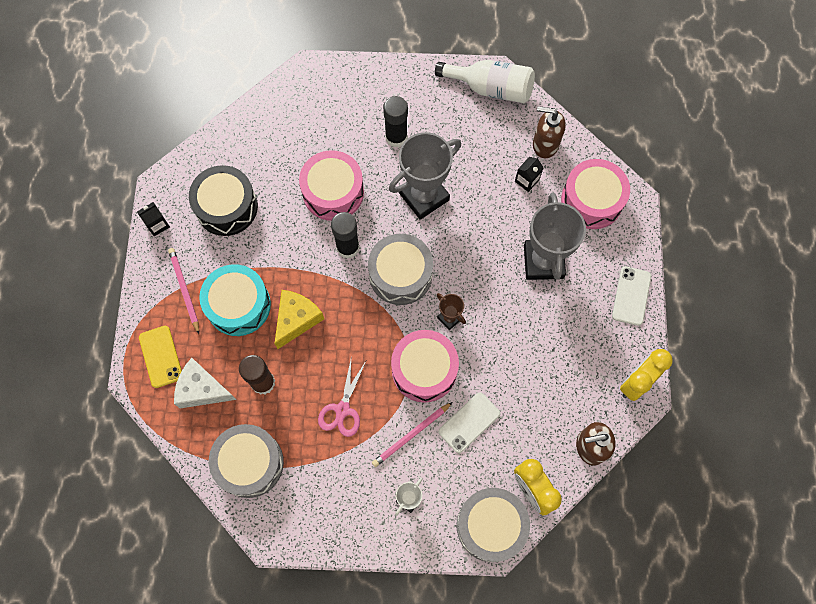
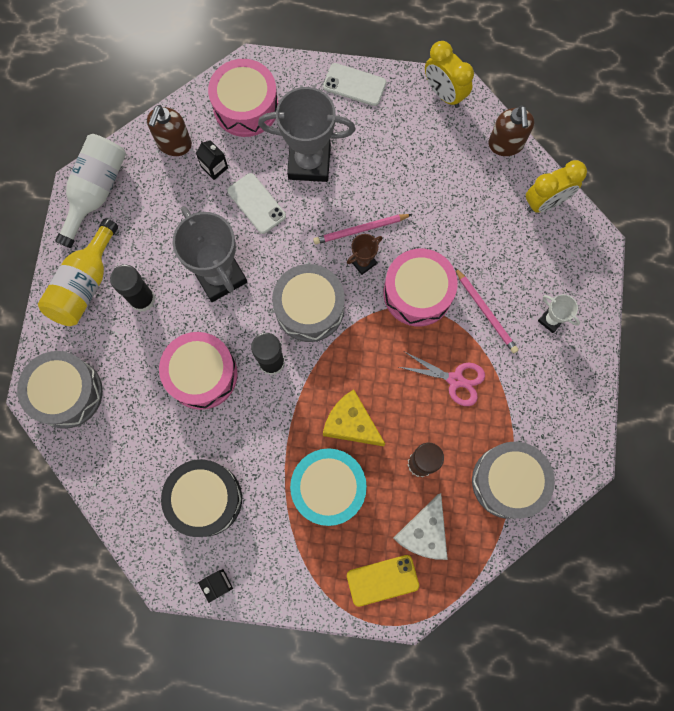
camera: 85 degrees left, 5 degrees up
pink pencil [168,248,199,334] -> pink pencil moved to [313,214,412,244]
white phone [438,392,500,453] -> white phone moved to [228,173,286,234]
grey drum [457,488,530,562] -> grey drum moved to [17,351,103,429]
none -> yellow bottle [38,218,118,326]

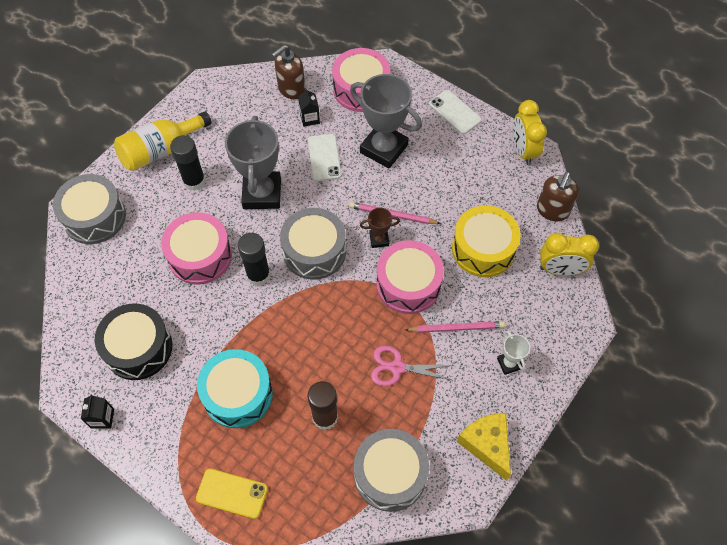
camera: 30 degrees right, 15 degrees down
white bottle [55,134,126,248] -> none
yellow cheese [323,389,385,446] -> yellow cheese moved to [457,413,511,481]
white cheese [393,493,448,560] -> none
pink scissors [399,351,485,406] -> pink scissors turned 135 degrees clockwise [371,346,454,386]
pink pencil [455,268,518,354] -> pink pencil turned 90 degrees counterclockwise [405,321,505,333]
none -> yellow drum [452,205,521,277]

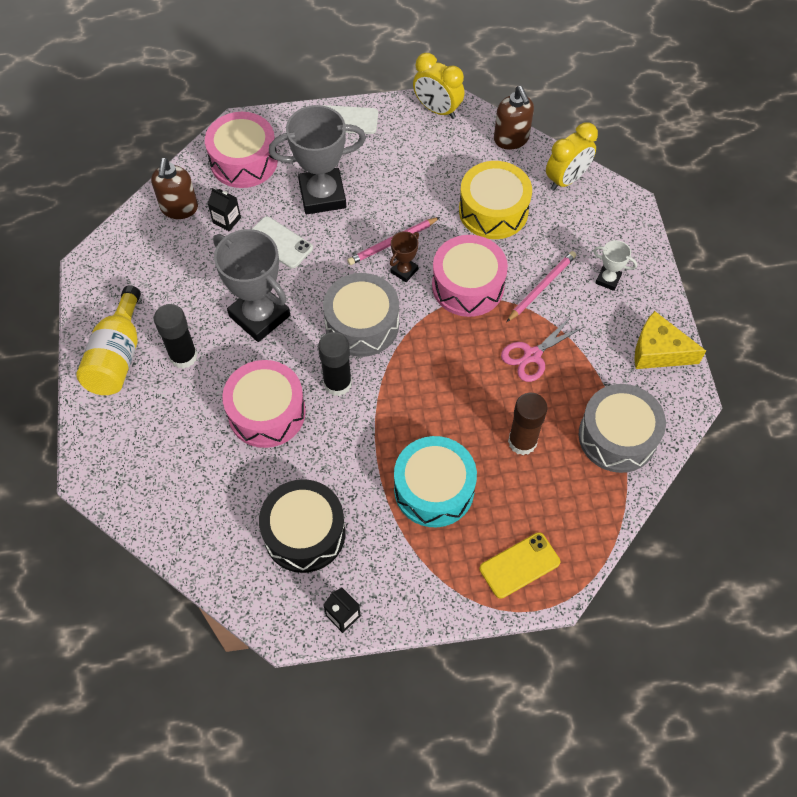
camera: 45 degrees left, 0 degrees up
grey drum [53,174,126,244] -> none

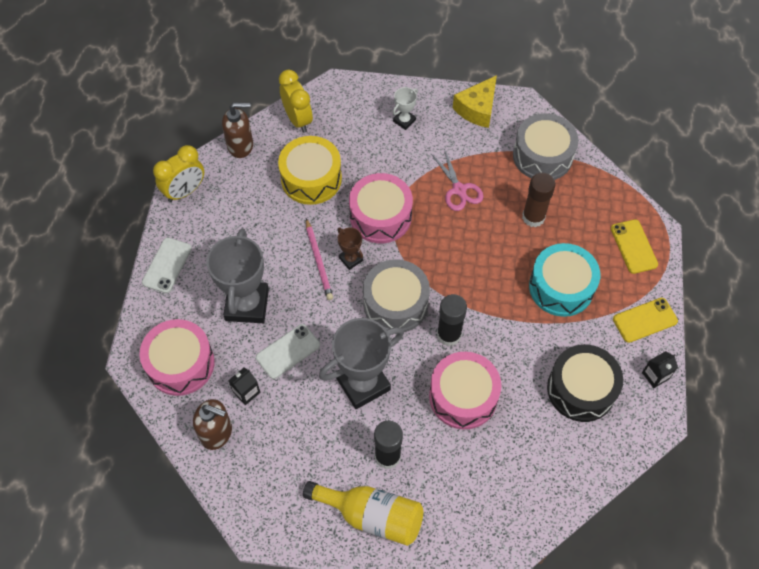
camera: 75 degrees left, 0 degrees up
pink pencil [507,251,576,322] -> none
none -> yellow phone [613,298,678,343]

